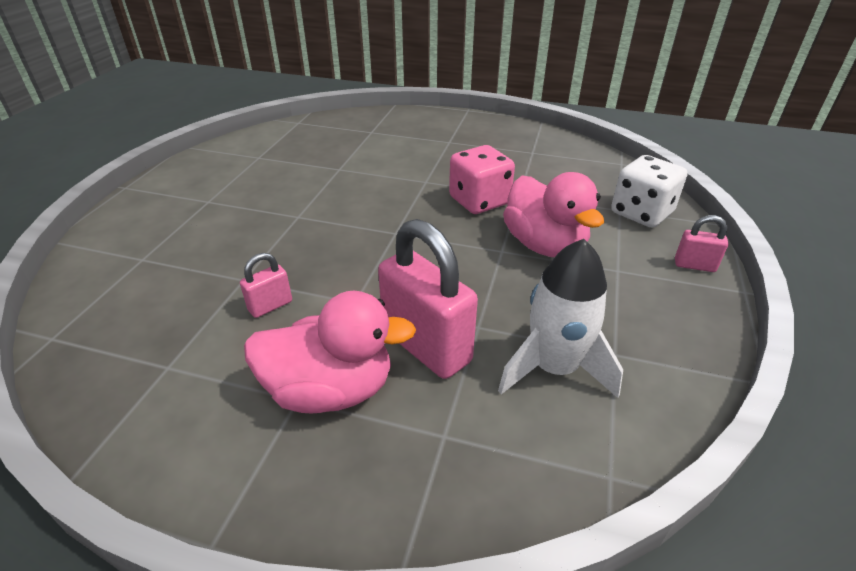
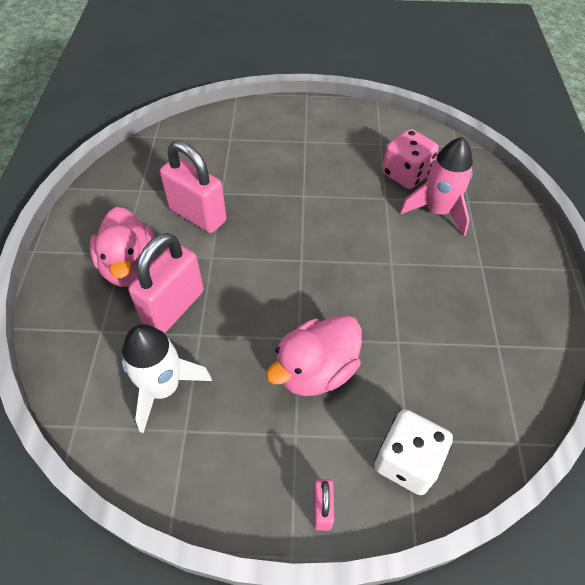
camera: 75 degrees right, 15 degrees up
pink padlock [240,253,292,318] -> pink padlock [160,140,226,233], size x2.09
pink dice [449,145,515,214] -> pink dice moved to [382,129,439,189]
none -> pink rocket [400,137,473,236]

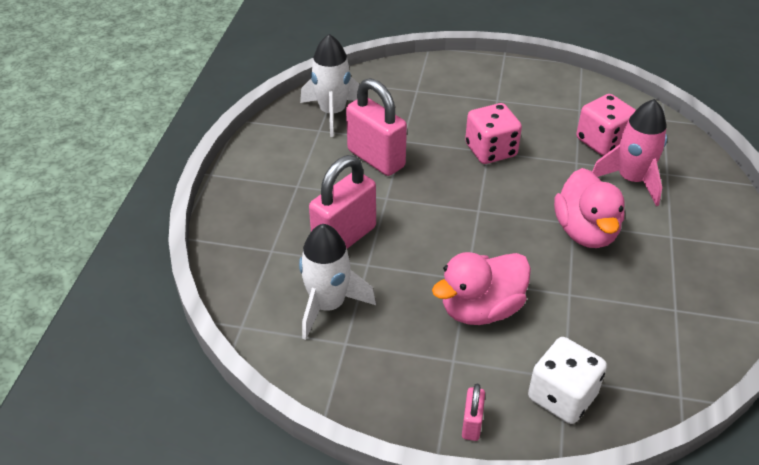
camera: 10 degrees right, 10 degrees down
pink duck [90,207,156,287] -> pink duck moved to [554,168,625,248]
none -> white rocket [300,34,359,137]
none -> pink dice [465,103,522,164]

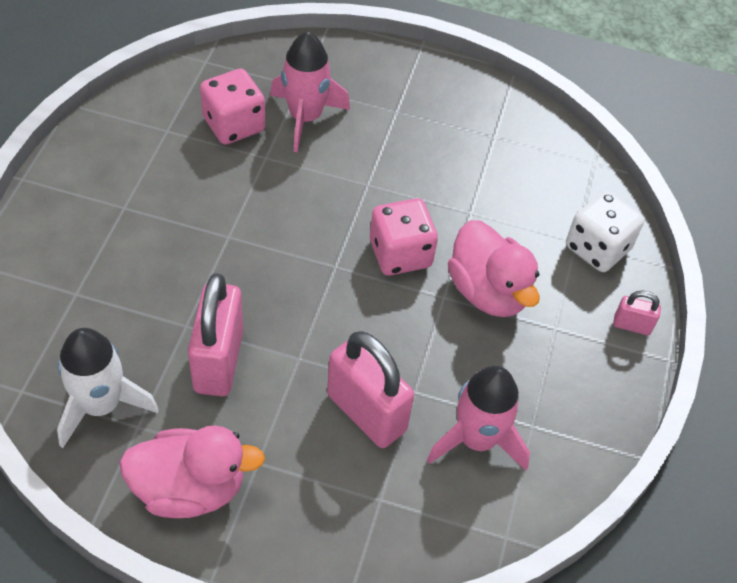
camera: 90 degrees left, 10 degrees up
white rocket [299,224,376,340] -> pink rocket [427,366,530,471]
pink padlock [346,78,407,176] -> pink padlock turned 45 degrees counterclockwise [188,273,243,396]
pink dice [465,103,522,164] -> pink dice moved to [370,198,438,276]
pink duck [554,168,625,248] -> pink duck moved to [119,425,265,518]

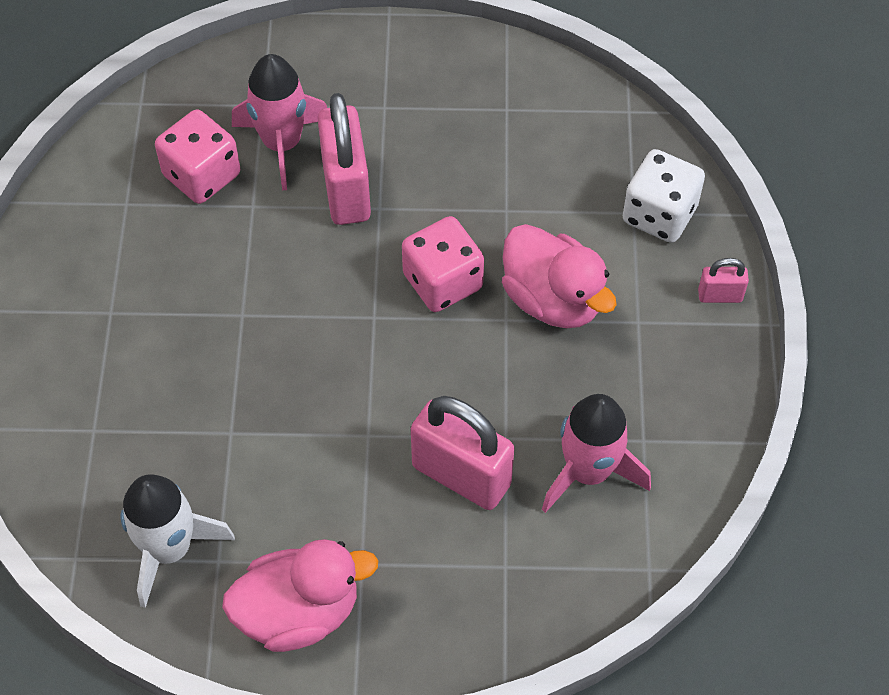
camera: 10 degrees left, 5 degrees up
pink padlock [188,273,243,396] -> pink padlock moved to [318,93,371,225]

